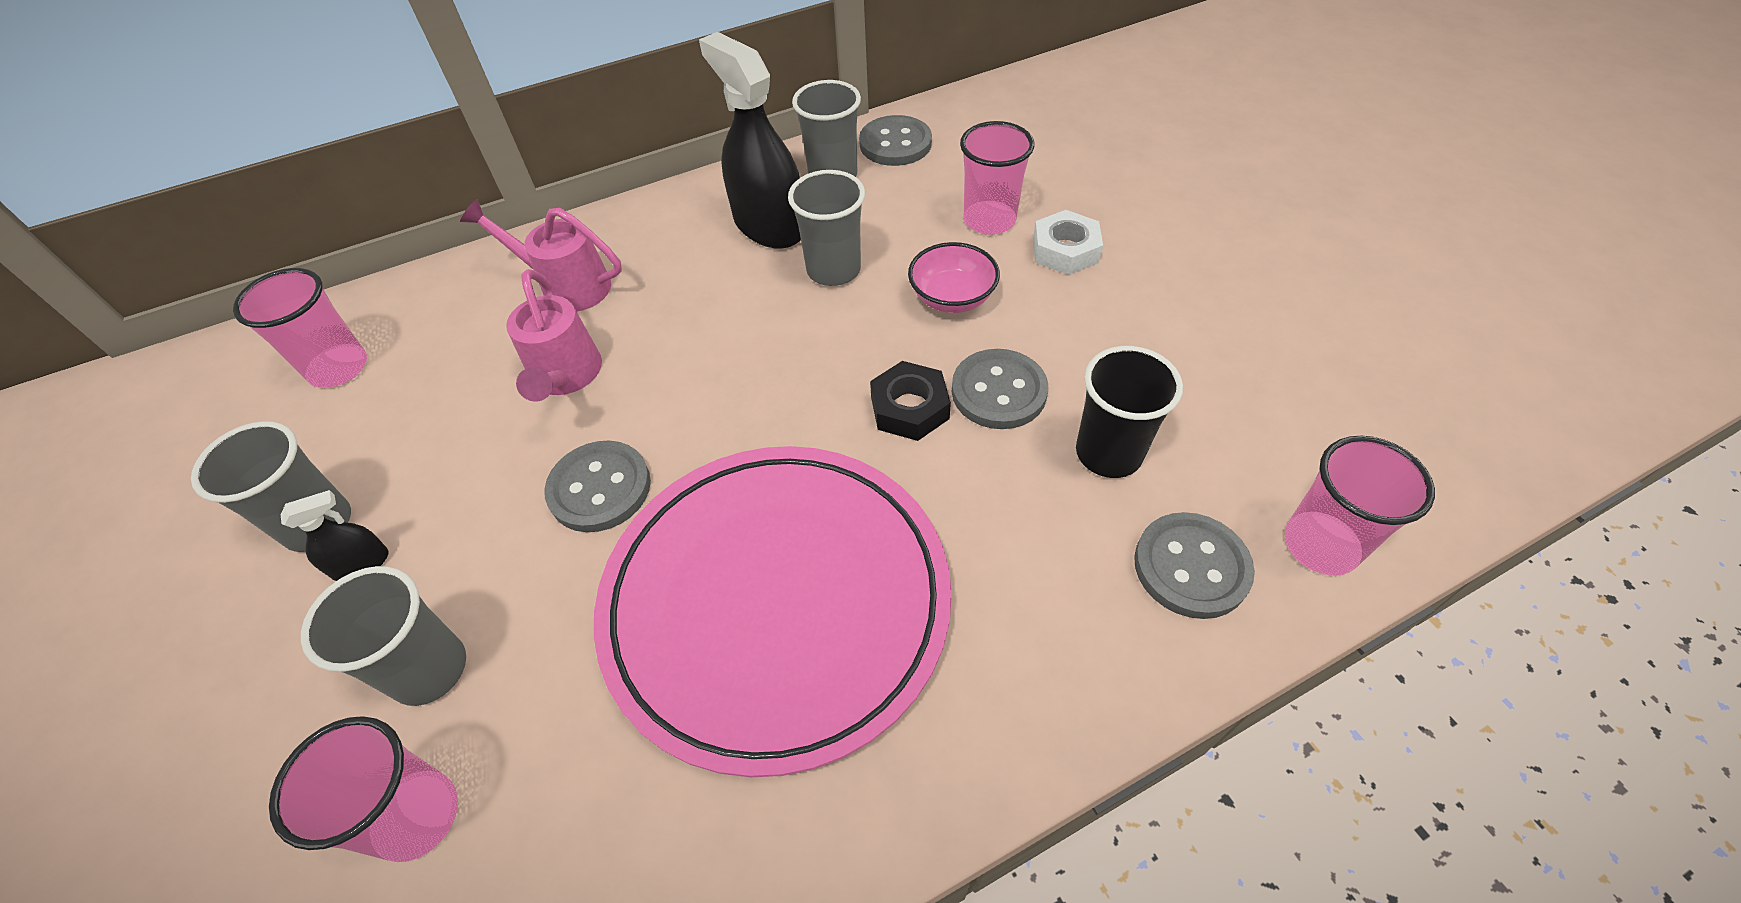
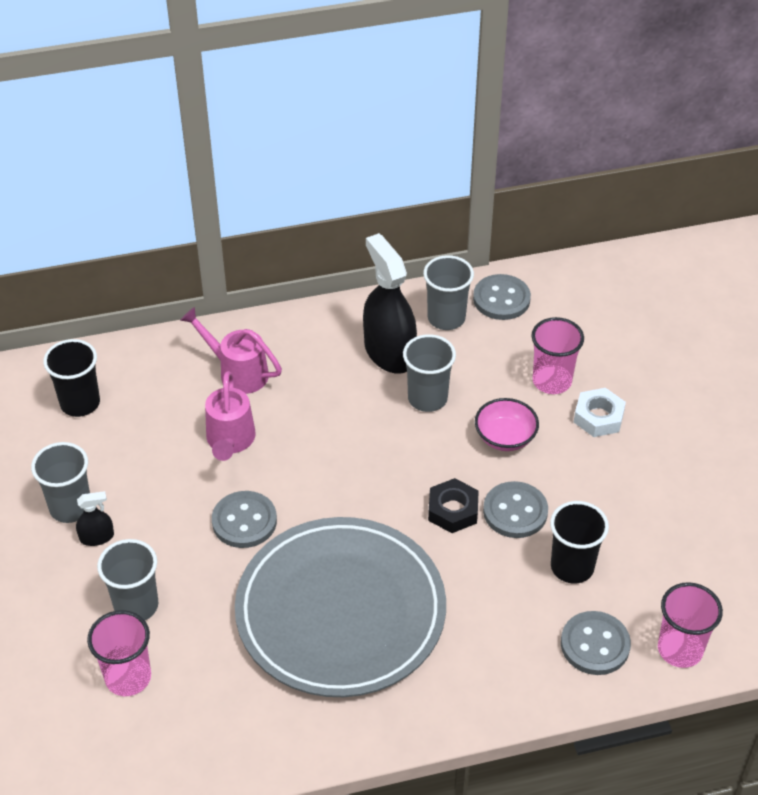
camera: 10 degrees right, 5 degrees down
pink cup [233,268,367,388] -> black cup [43,339,100,417]
pink plate [594,446,952,777] -> grey plate [235,517,446,697]

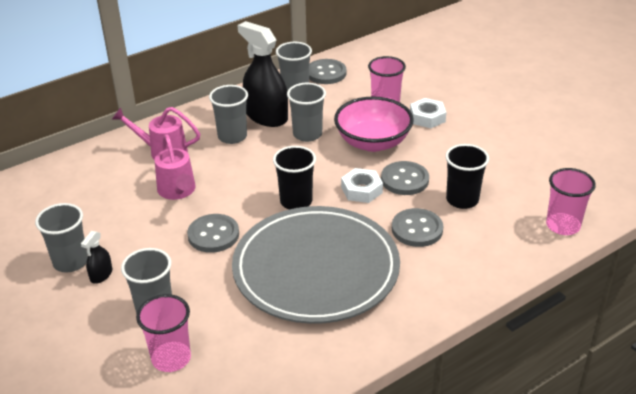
camera: 20 degrees left, 10 degrees down
black cup [43,339,100,417] -> black cup moved to [273,146,316,209]
black spray bottle [76,491,114,546] -> black spray bottle turned 150 degrees clockwise [81,231,112,284]
black nut [428,478,479,533] -> white nut [341,168,383,203]
pink bowl [475,398,539,451] -> pink bowl [334,96,414,152], size x1.67
grey button [561,611,631,675] -> grey button moved to [392,208,443,247]
none -> grey cup [209,85,248,144]

